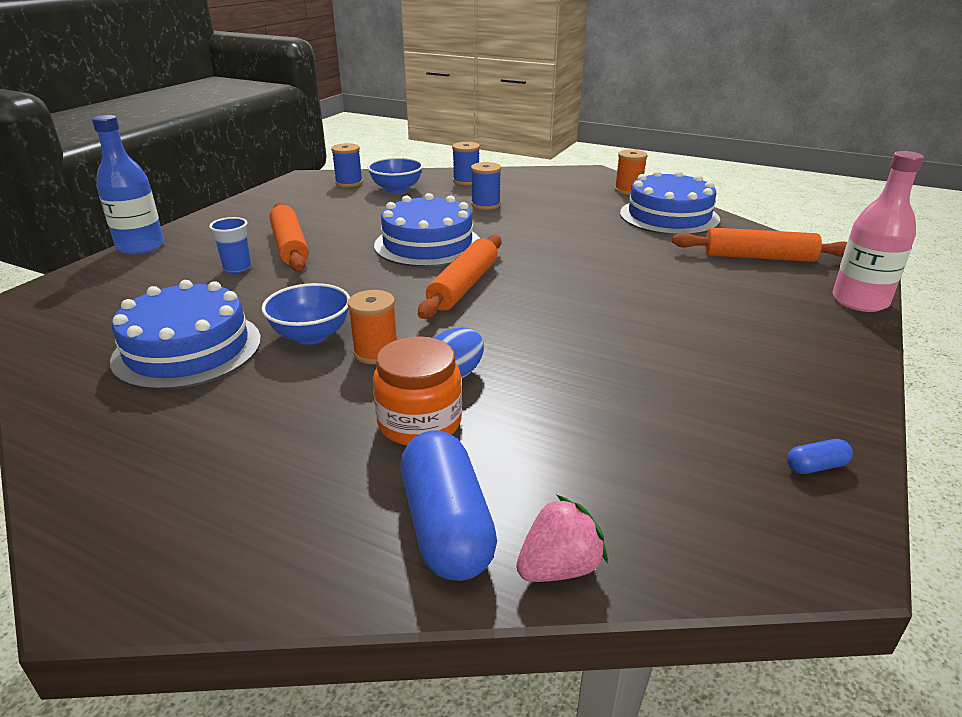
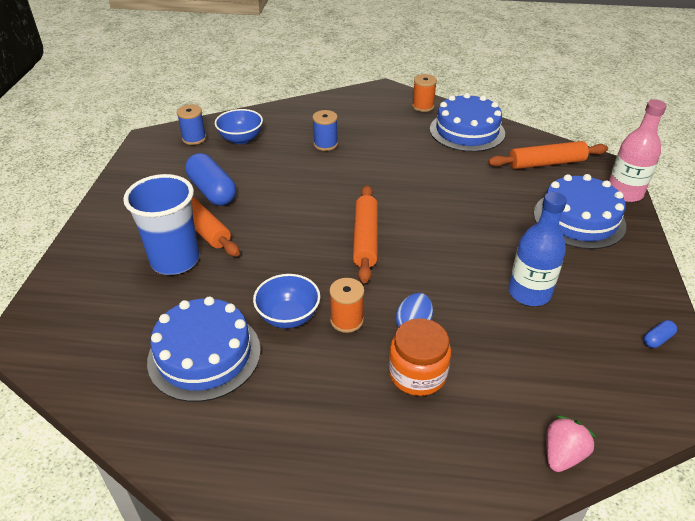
camera: 20 degrees left, 10 degrees up
blue bottle [92,115,164,254] -> blue bottle moved to [508,192,567,306]
blue cup [209,217,251,273] -> blue cup [123,174,199,275], size x2.12
blue cake [374,193,480,267] -> blue cake moved to [534,174,626,249]
blue capsule [401,430,497,581] -> blue capsule moved to [185,153,236,206]
blue spool [452,142,480,185] -> none

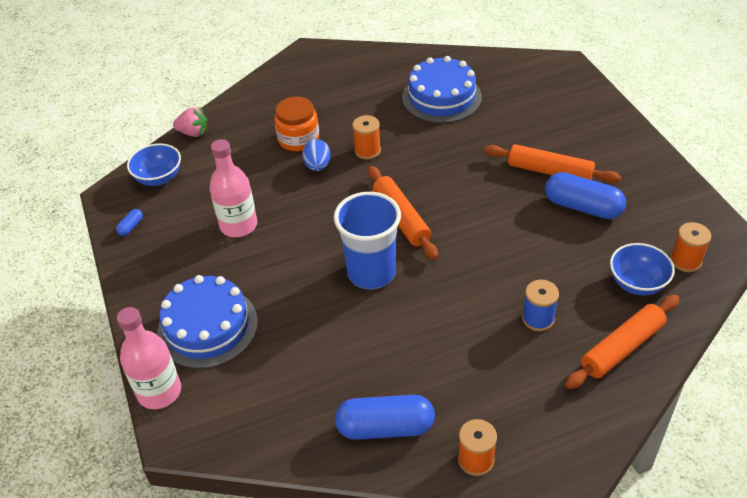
camera: 155 degrees right, 5 degrees up
blue cup [123,174,199,275] -> blue cup moved to [334,192,401,289]
blue spool [177,105,206,145] -> orange spool [670,222,711,272]
blue bowl [253,274,320,328] -> blue bowl moved to [127,143,181,186]
blue cake [430,93,505,152] -> blue capsule [335,395,435,440]
orange rolling pin [488,141,608,169] -> orange rolling pin moved to [565,295,680,389]
blue bottle [508,192,567,306] -> pink bottle [209,139,257,237]
pink strawberry [546,415,597,472] -> pink strawberry turned 90 degrees counterclockwise [173,107,207,137]

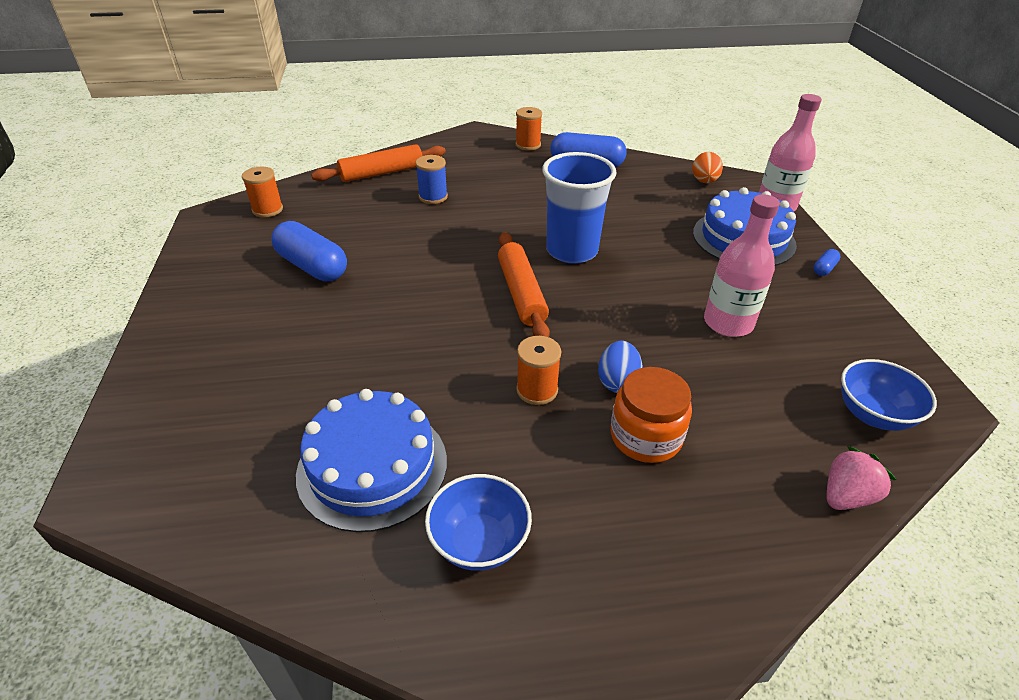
camera: 170 degrees left, 5 degrees down
blue capsule [116,209,143,236] -> blue capsule moved to [814,249,840,276]
pink strawberry [173,107,207,137] -> pink strawberry turned 120 degrees clockwise [827,446,896,510]
orange rolling pin [484,144,621,183] -> none
blue bowl [610,243,675,296] -> blue bowl moved to [425,474,532,571]
none -> orange egg [692,152,723,183]

